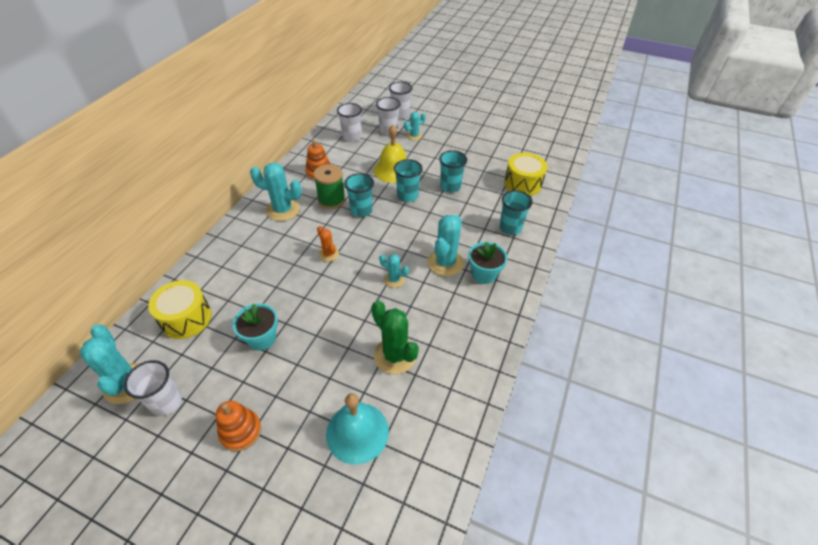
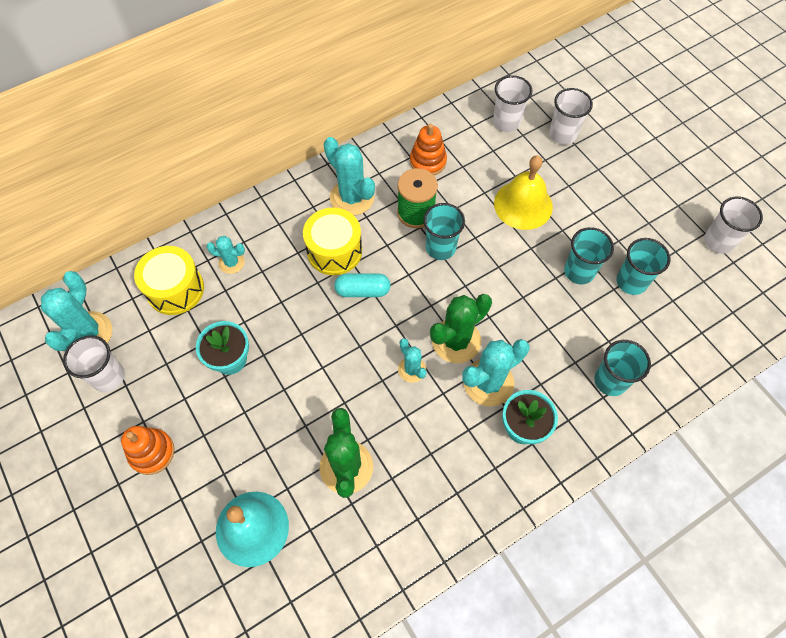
camera: 35 degrees right, 15 degrees up
orange cactus [317,226,339,262] -> turquoise capsule [334,273,391,297]
white cup [389,82,412,119] -> white cup moved to [704,196,763,254]
turquoise cup [394,159,423,202] -> turquoise cup moved to [616,238,671,295]
turquoise cactus [404,112,426,141] -> turquoise cactus moved to [206,236,245,274]
yellow drum [504,153,547,196] -> yellow drum moved to [303,208,362,275]
none -> green cactus [430,294,492,363]

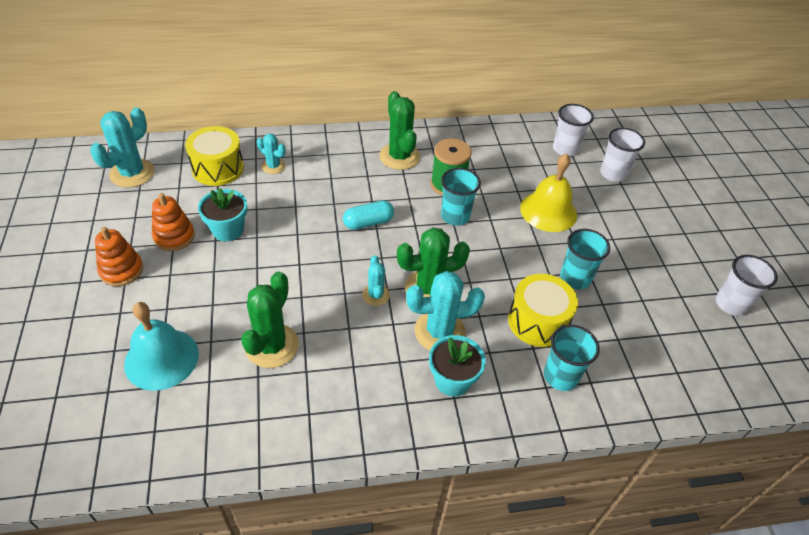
camera: 20 degrees right, 15 degrees down
white cup [63,335,125,392] -> none
yellow drum [303,208,362,275] -> yellow drum moved to [508,274,578,347]
turquoise cactus [324,137,375,215] -> green cactus [379,91,420,170]
turquoise capsule [334,273,391,297] -> turquoise capsule turned 45 degrees counterclockwise [343,200,394,230]
orange stacking toy [410,124,447,176] -> orange stacking toy moved to [152,193,195,251]
turquoise cup [616,238,671,295] -> none

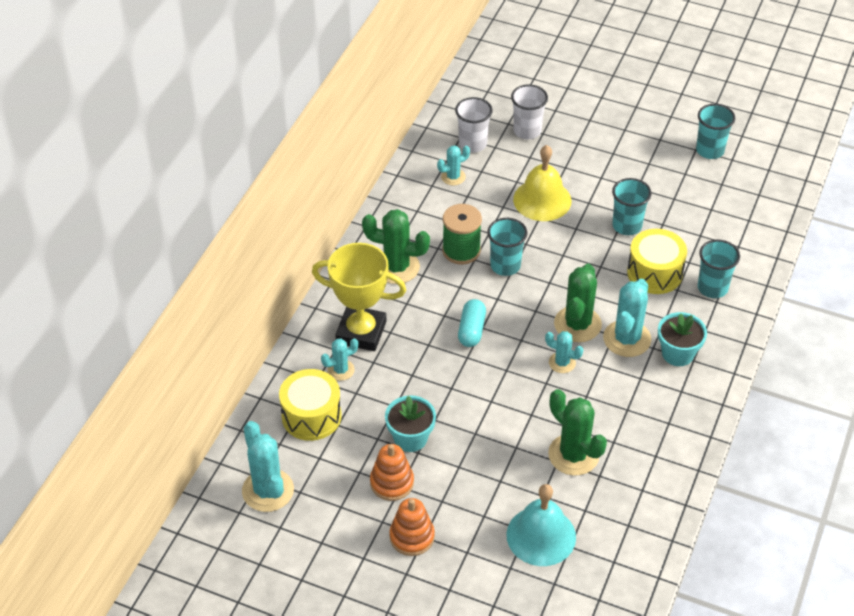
camera: 55 degrees left, 0 degrees up
white cup [716,255,778,316] -> turquoise cup [696,104,735,159]
none -> yellow trophy [312,243,406,351]
none -> turquoise cactus [437,146,470,186]

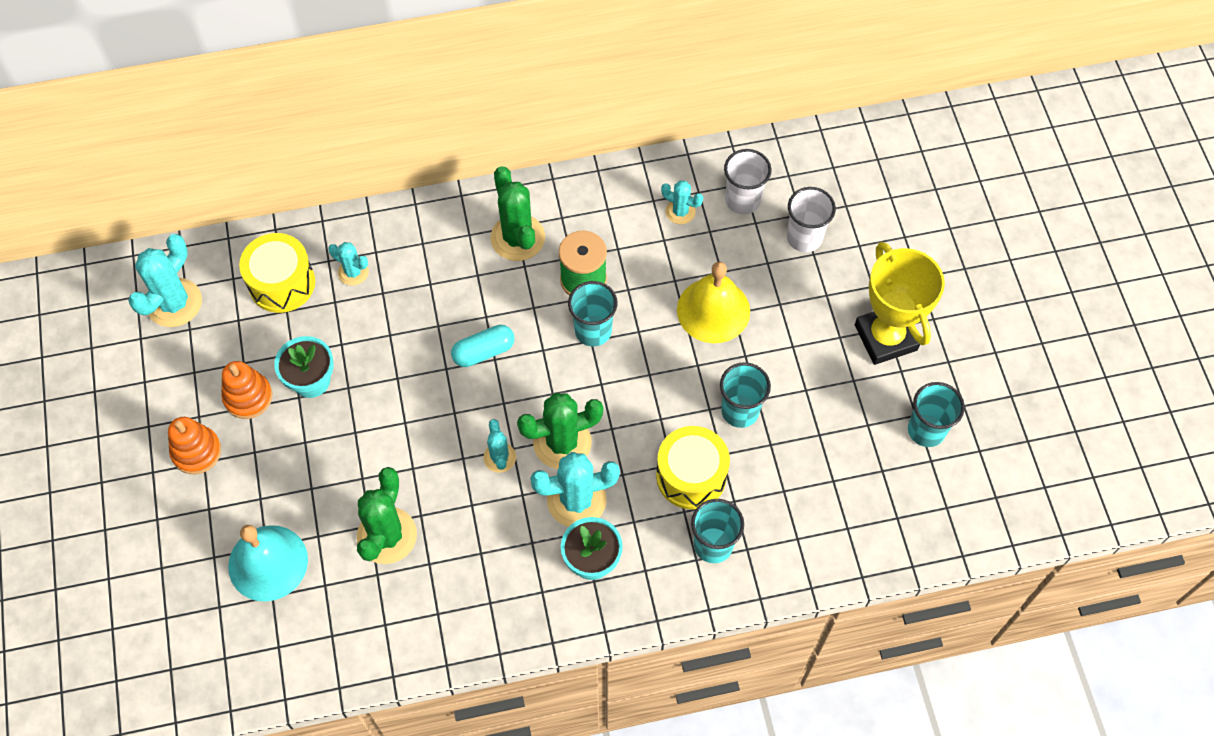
camera: 55 degrees right, 15 degrees up
yellow trophy [312,243,406,351] -> yellow trophy moved to [855,242,945,365]

